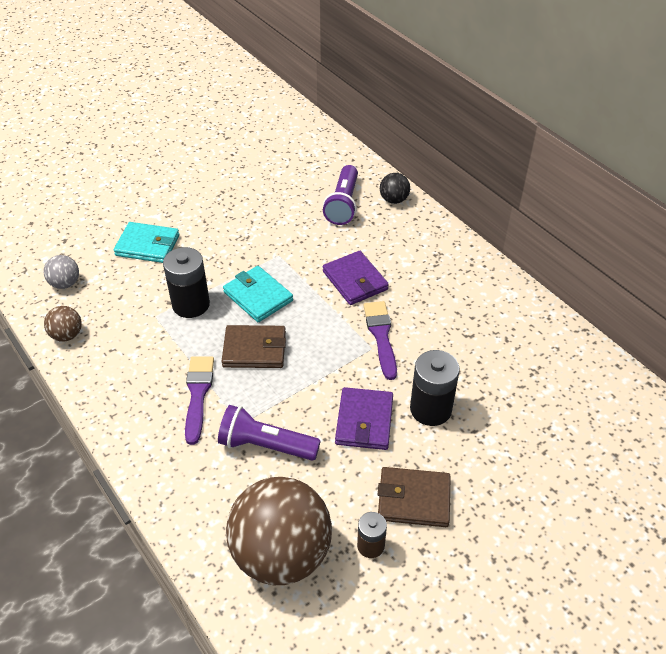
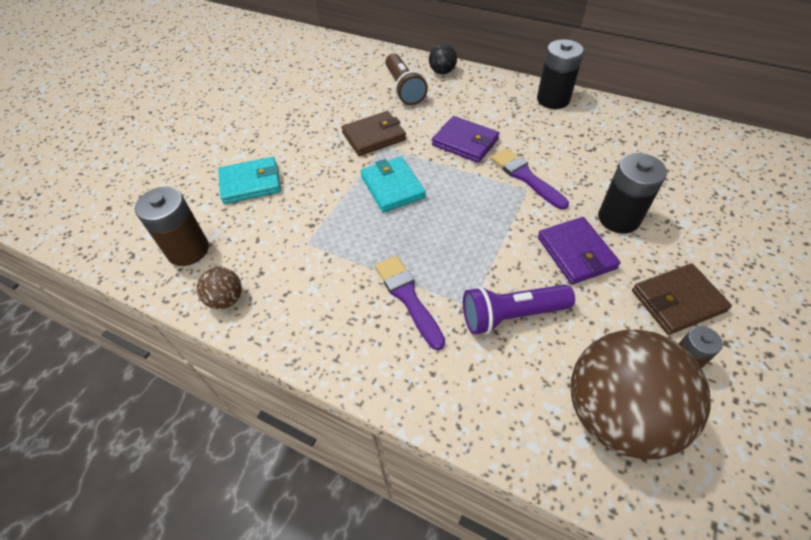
camera: 25 degrees left, 5 degrees up
grey ball [43,255,79,289] -> brown battery [135,187,209,266]
black battery [163,247,210,318] -> black battery moved to [537,39,584,109]
brown wallet [222,325,286,368] -> brown wallet moved to [341,111,406,156]
turquoise wallet [223,266,293,322] -> turquoise wallet turned 45 degrees clockwise [361,157,426,213]
purple flashlight [323,165,358,225] -> brown flashlight [385,53,428,105]

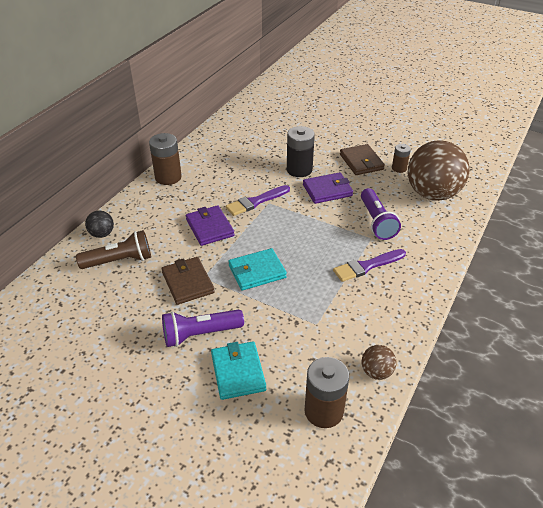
camera: 90 degrees left, 10 degrees down
purple wallet [432,116,499,163] -> purple wallet turned 60 degrees counterclockwise [186,205,234,246]
black battery [537,39,584,109] -> brown battery [149,133,182,185]
none -> purple flashlight [162,309,244,347]

